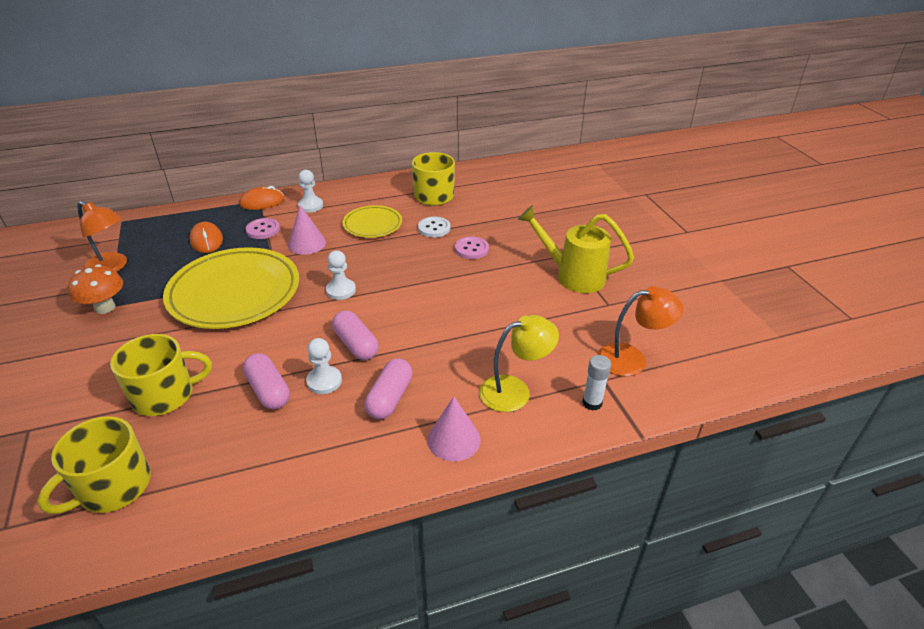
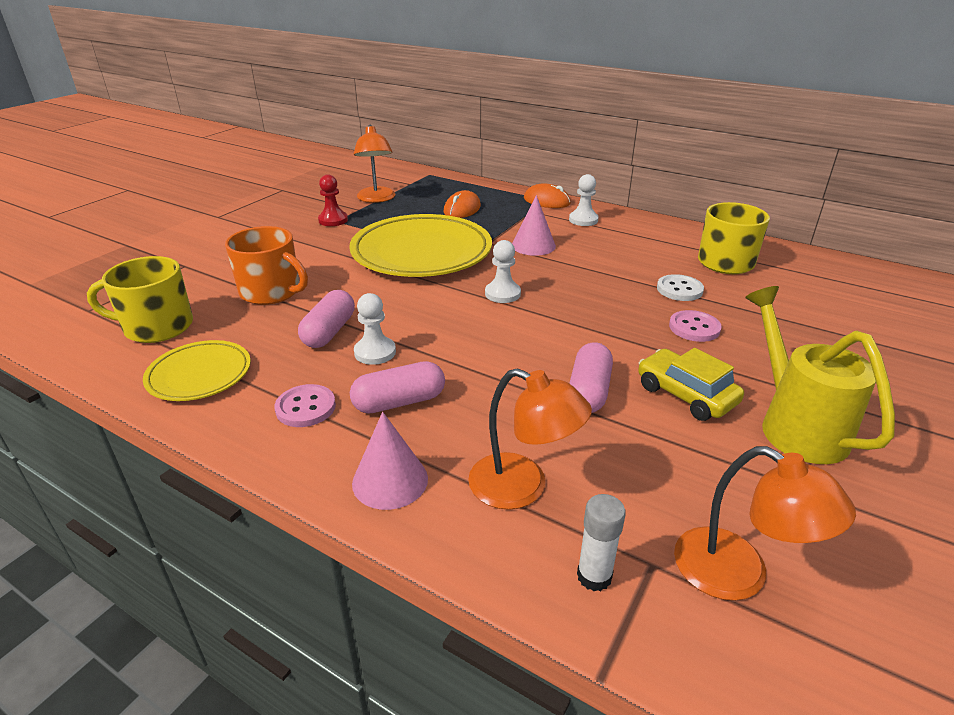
camera: 50 degrees right, 5 degrees down
orange mushroom [68,264,123,314] -> red pawn [318,174,348,226]
yellow mug [110,334,212,416] -> orange mug [225,226,308,305]
pink button [246,218,280,239] -> pink button moved to [274,384,336,427]
pink capsule [332,310,379,360] -> pink capsule moved to [569,342,613,413]
yellow plate [343,205,402,238] -> yellow plate moved to [143,340,251,401]
yellow lamp [479,315,559,412] -> orange lamp [468,368,592,510]
none -> yellow car [638,348,744,421]

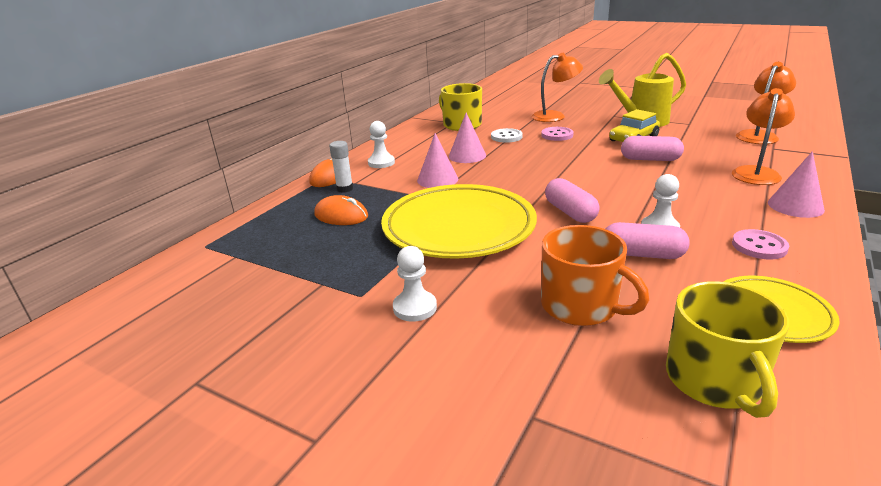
camera: 90 degrees left, 5 degrees down
orange mug [225,226,308,305] -> orange mug turned 105 degrees clockwise [541,225,649,326]
red pawn [318,174,348,226] -> none
pink capsule [350,361,445,413] -> pink capsule moved to [545,178,600,223]
orange lamp [354,125,395,203] -> orange lamp moved to [532,53,583,122]
white pawn [485,240,521,303] -> white pawn moved to [393,246,437,322]
white glue stick [577,494,626,591] -> white glue stick moved to [329,141,353,193]
none -> pink cone [449,113,486,163]

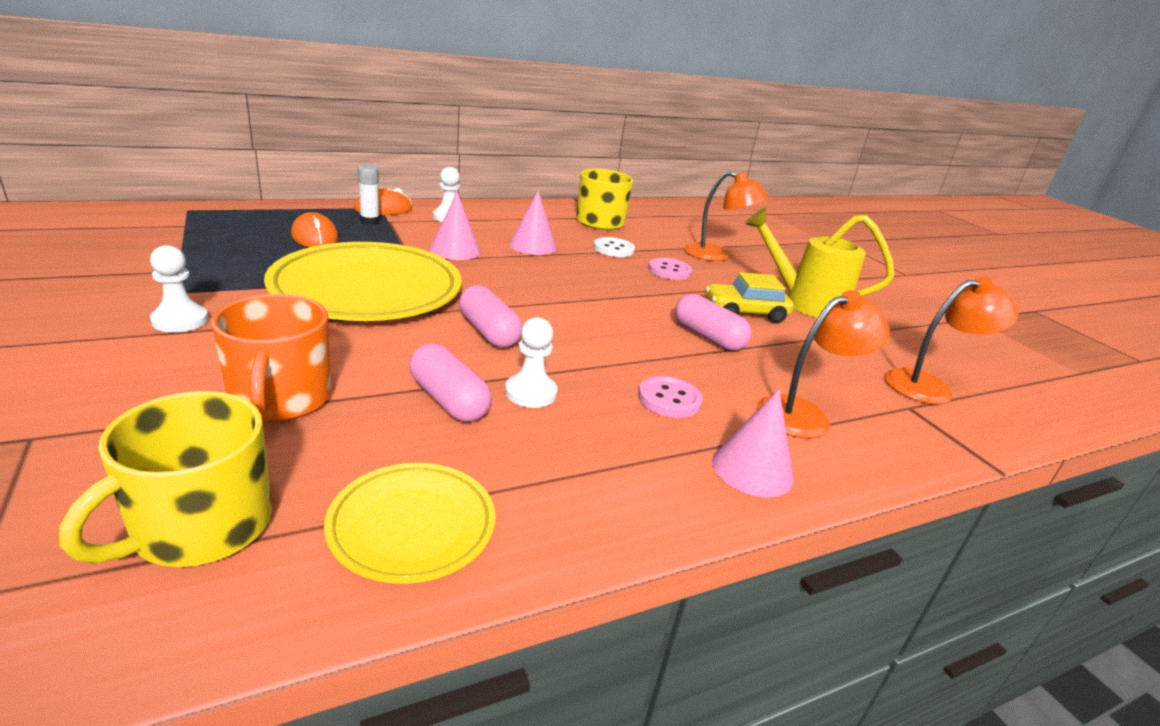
camera: 30 degrees right, 0 degrees up
pink capsule [545,178,600,223] -> pink capsule turned 45 degrees counterclockwise [459,285,522,348]
pink button [732,229,789,260] -> pink button moved to [638,376,703,418]

